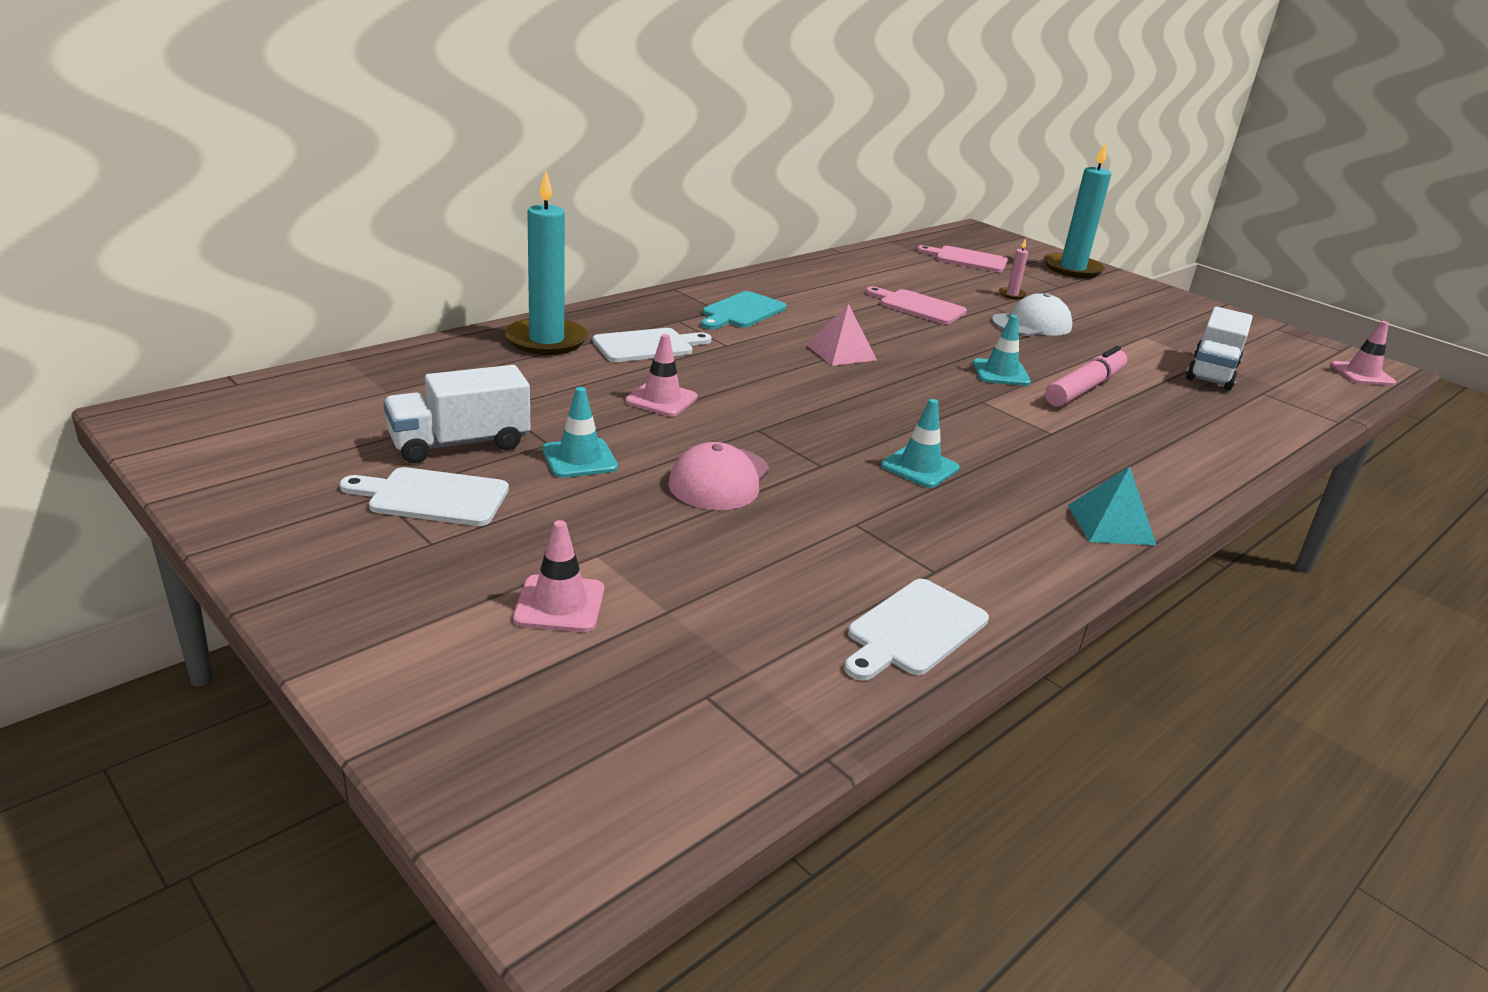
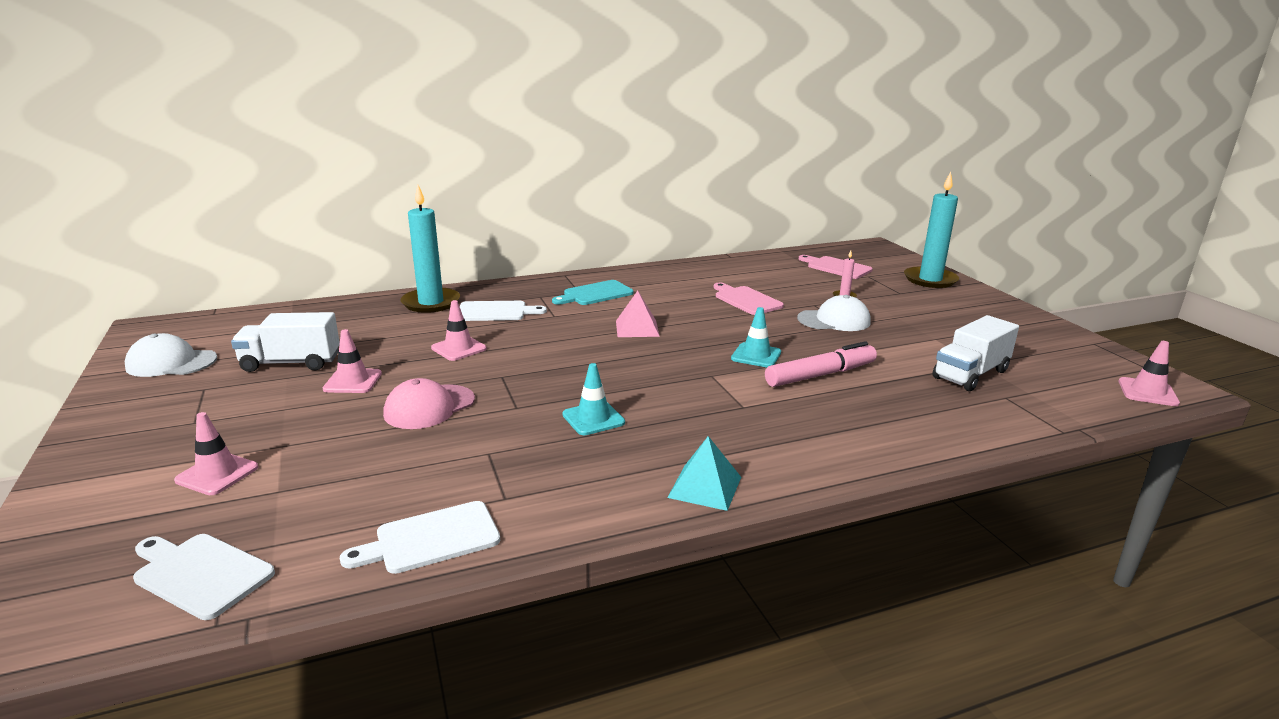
camera: 25 degrees right, 5 degrees down
white cutting board [339,467,509,526] -> white cutting board moved to [133,534,275,620]
turquoise traffic cone [542,387,618,478] -> pink traffic cone [323,329,382,393]
none -> white cap [125,333,217,377]

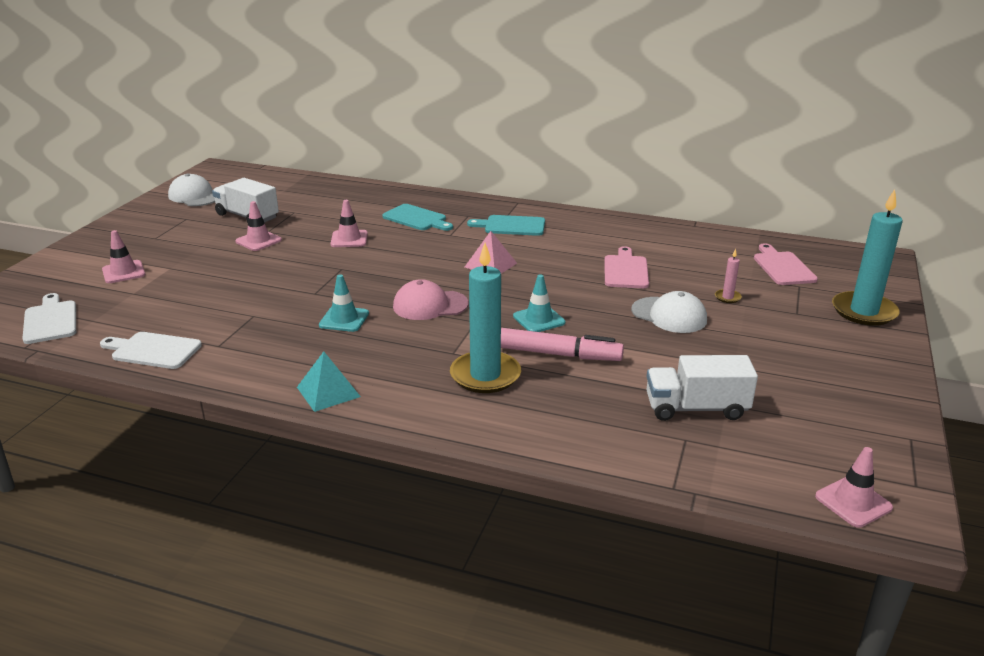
camera: 40 degrees right, 5 degrees up
pink cap [383,378,475,429] -> pink cap moved to [393,279,469,320]
turquoise candle [401,185,460,313] -> turquoise candle moved to [450,243,521,393]
white cutting board [460,301,547,321] -> turquoise cutting board [382,204,453,231]

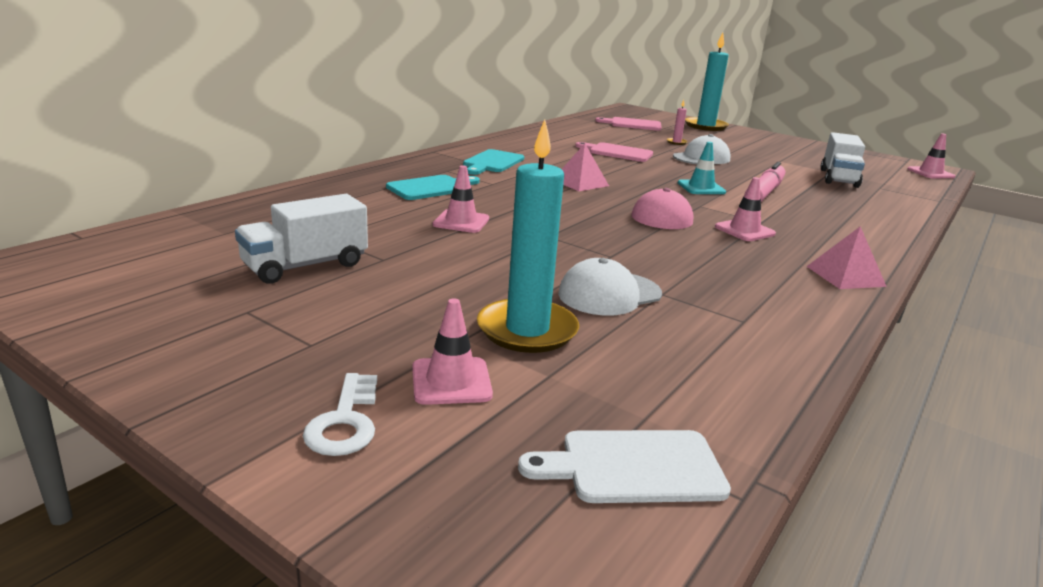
camera: 75 degrees left, 5 degrees down
white cutting board [100,332,202,369] -> none
white cap [168,173,215,206] -> white cap moved to [558,258,662,315]
pink traffic cone [235,201,282,251] -> pink traffic cone moved to [715,177,776,241]
turquoise pyramid [297,351,361,412] -> pink pyramid [806,227,887,289]
turquoise traffic cone [319,274,369,332] -> none
turquoise candle [450,243,521,393] -> turquoise candle moved to [477,119,579,353]
none -> white key [303,373,377,456]

